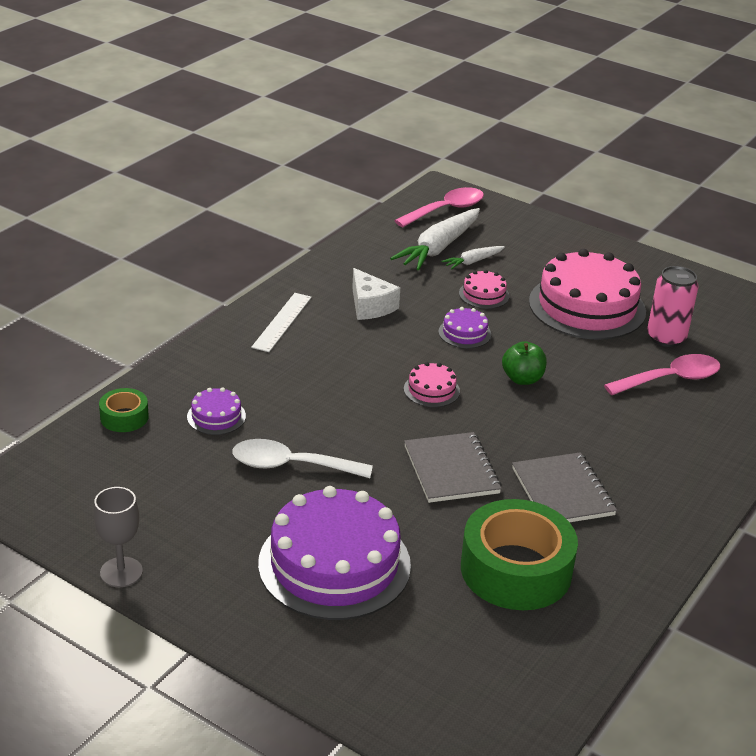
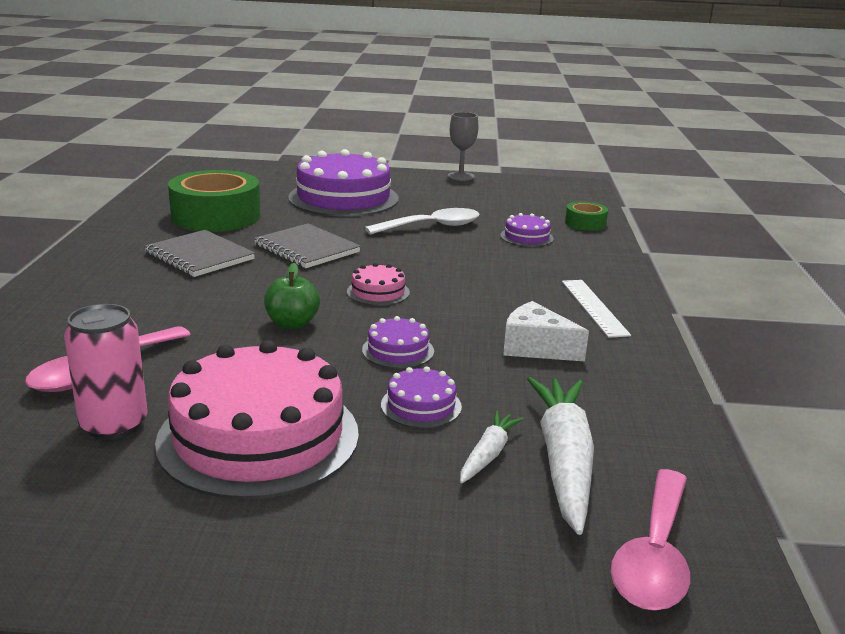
camera: 150 degrees right, 10 degrees down
pink cake [459,270,509,309] -> purple cake [381,366,462,428]

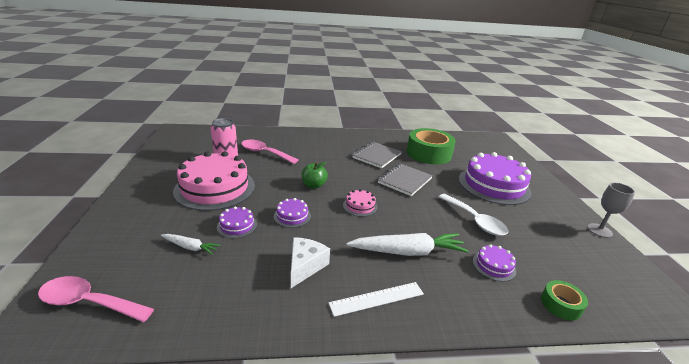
camera: 80 degrees right, 5 degrees up
white carrot [527,377,594,535] -> white carrot moved to [346,233,468,256]

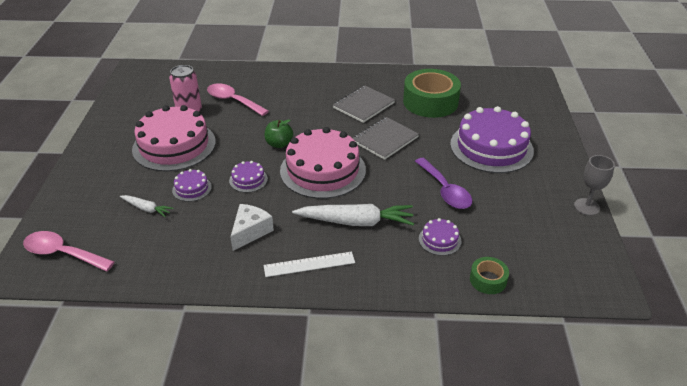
camera: 10 degrees right, 10 degrees up
pink cake [343,189,378,217] -> pink cake [280,127,366,199], size x2.29
white spoon [439,194,508,236] -> purple spoon [415,158,472,209]

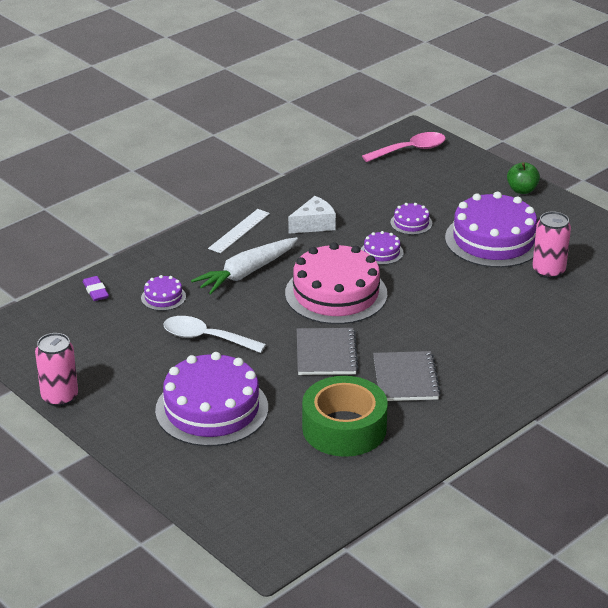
camera: 135 degrees right, 5 degrees down
white carrot [120,195,174,217] -> none
pink cake [132,105,216,171] -> purple cake [445,192,537,268]
pink spoon [207,83,269,116] -> none
white cheese [231,204,274,251] -> white cheese turned 105 degrees counterclockwise [288,196,336,234]
green apple [264,119,293,148] -> green apple moved to [507,162,540,194]
purple spoon [415,158,472,209] -> white spoon [163,316,266,353]
green tape [470,257,509,294] -> purple eraser [83,276,109,301]
grey goblet [574,155,615,216] -> pink can [35,333,78,407]

